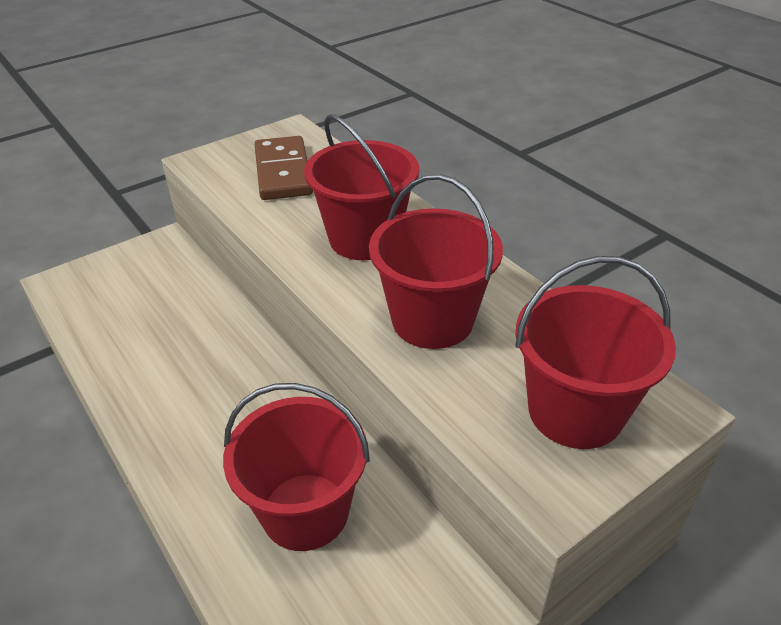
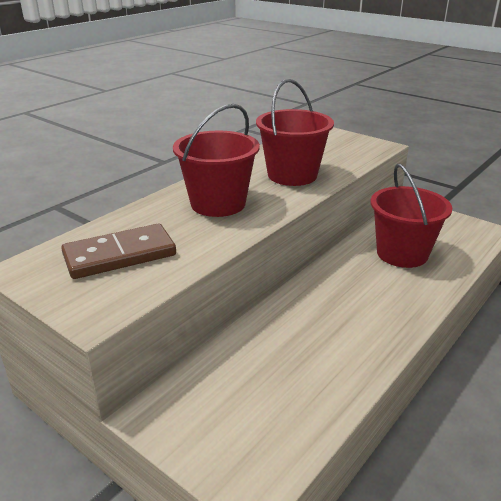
camera: 105 degrees left, 10 degrees down
red bucket [515,256,676,449] -> none

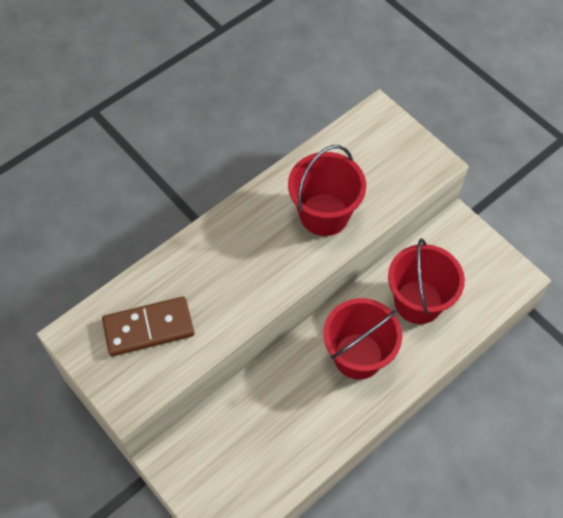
camera: 10 degrees right, 30 degrees up
red bucket [173,104,260,217] -> red bucket moved to [323,298,402,380]

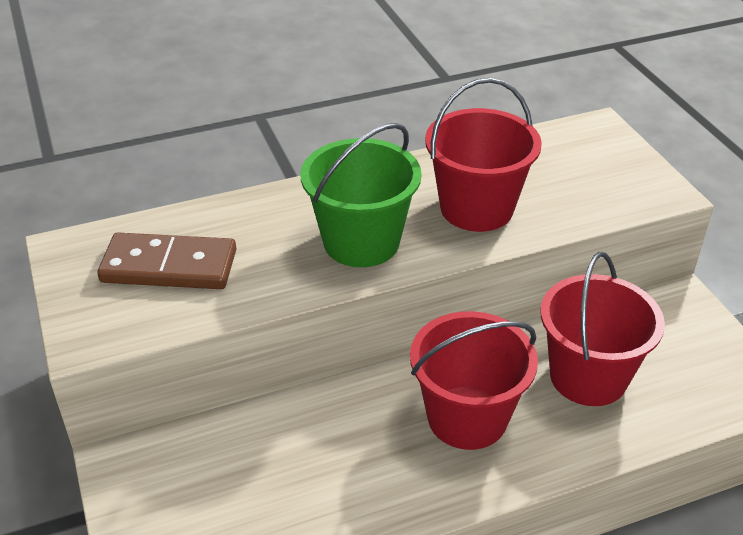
camera: 20 degrees right, 20 degrees down
none -> green bucket [300,123,422,267]

